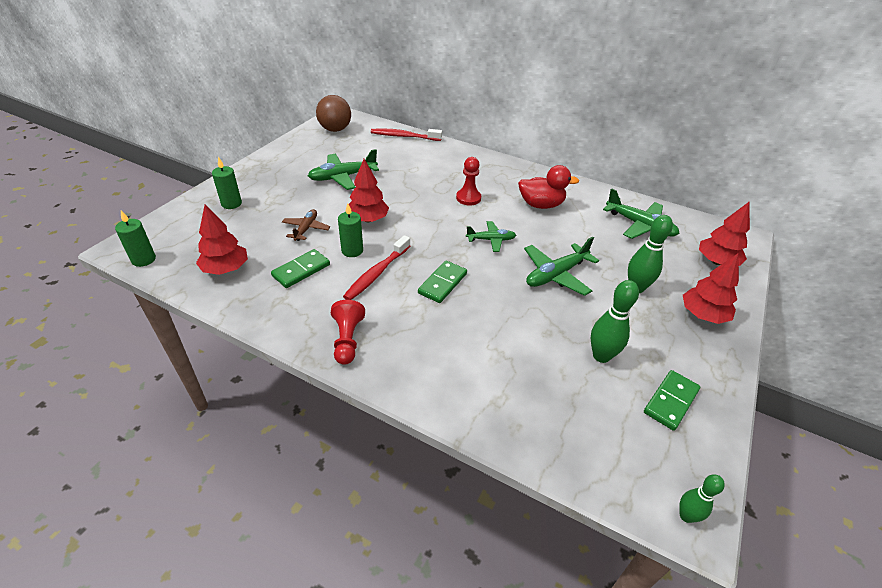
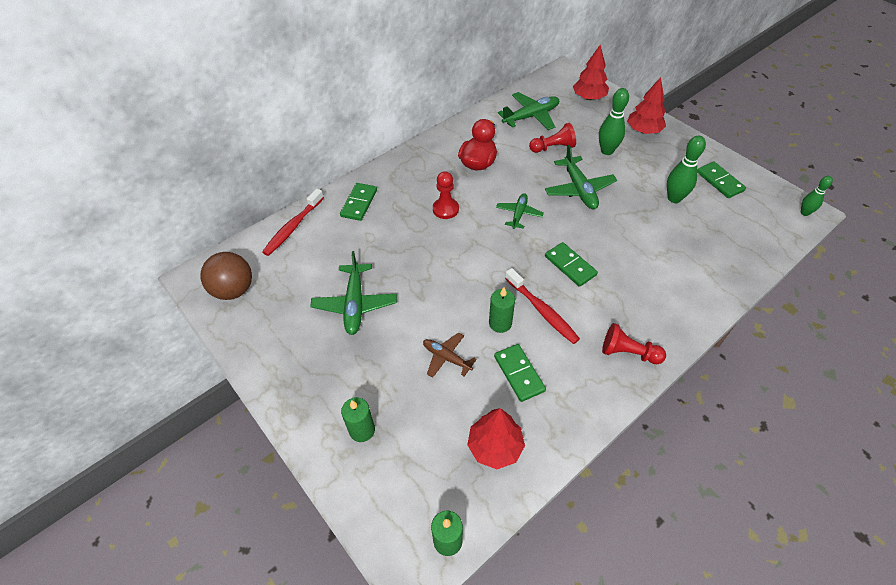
camera: 65 degrees left, 10 degrees up
red tree [346,159,389,222] -> none
none -> green domino [340,183,377,221]
none -> red pawn [529,123,576,153]

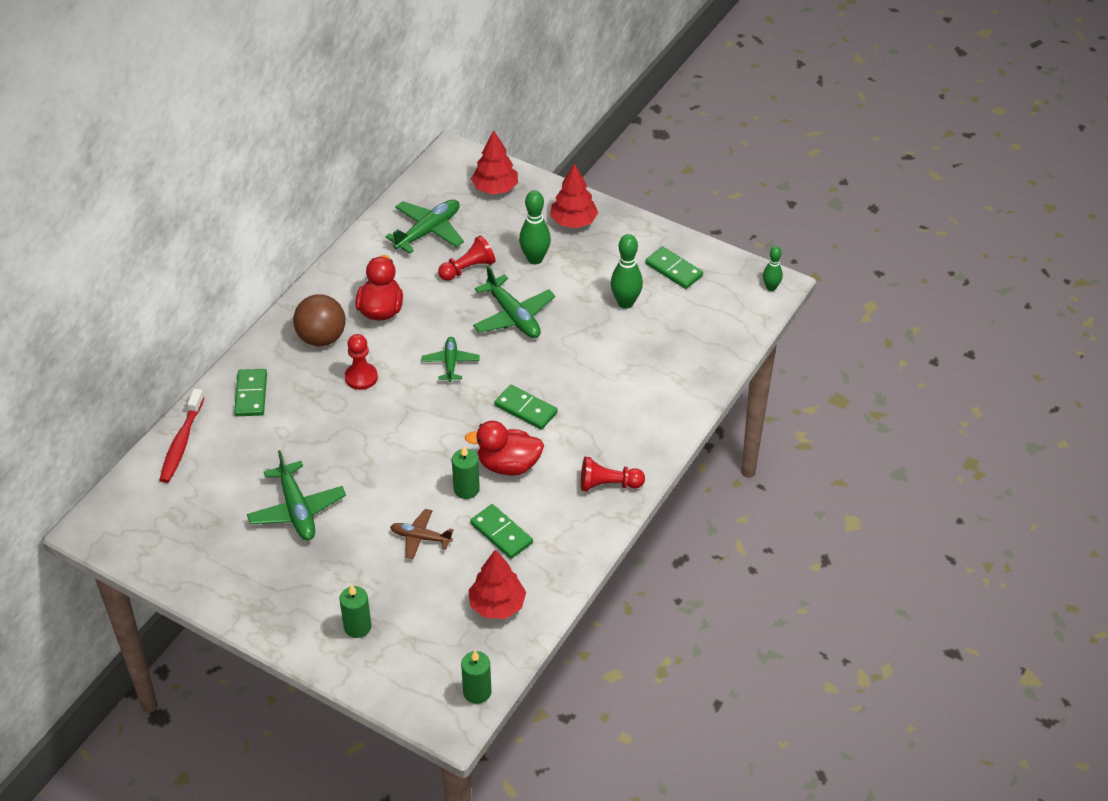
camera: 20 degrees left, 5 degrees down
brown ball [200,252,252,300] -> brown ball moved to [293,294,346,346]
red toothbrush [505,268,580,344] -> red duck [465,421,544,476]

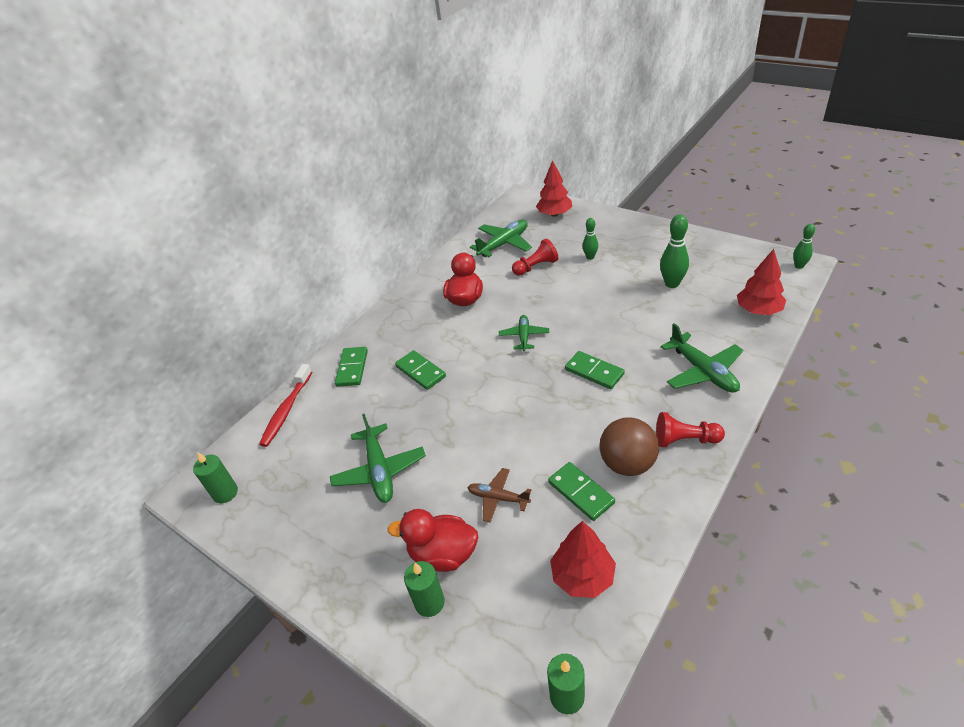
camera: 10 degrees right, 5 degrees down
brown ball [293,294,346,346] -> brown ball moved to [600,417,659,476]
red pawn [345,334,378,390] -> none
green candle [452,446,480,499] -> green candle moved to [193,452,238,503]
red duck [465,421,544,476] -> red duck moved to [387,509,478,572]
green plane [473,266,555,338] -> green plane moved to [661,323,743,393]
green bowling pin [519,190,551,265] -> green bowling pin [582,218,598,260], size x0.61
red tree [550,163,598,228] -> red tree moved to [737,249,786,315]
green domino [645,247,703,289] -> green domino moved to [395,350,446,390]

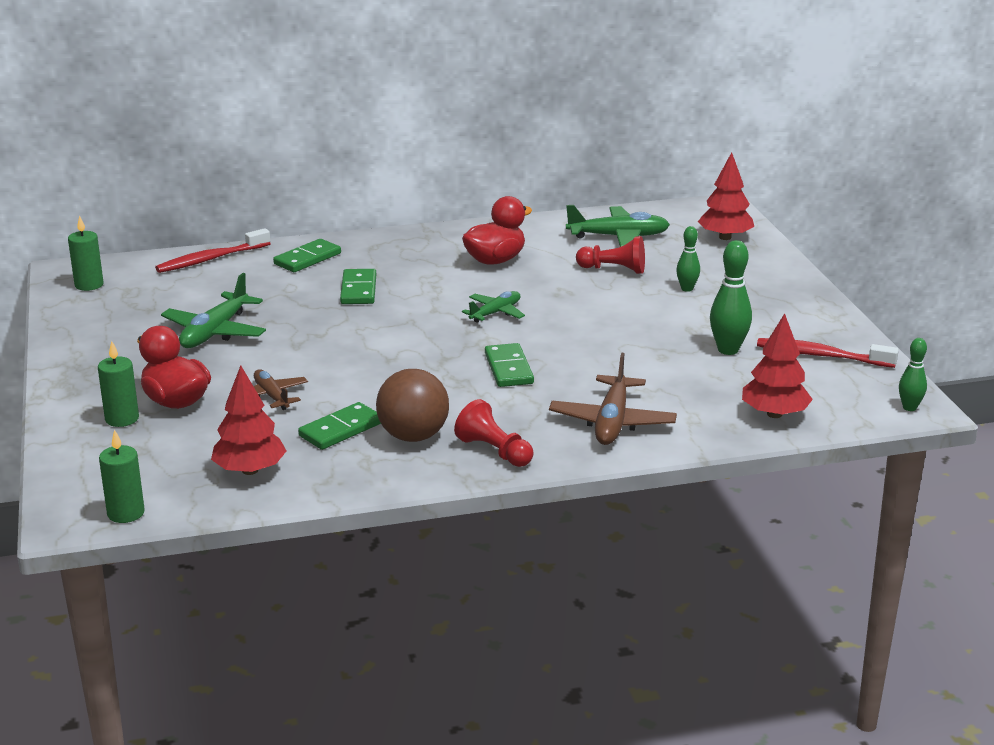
camera: 35 degrees right, 15 degrees down
green domino [548,462,615,521] -> green domino turned 45 degrees clockwise [298,402,381,450]
green plane [661,323,743,393] -> brown plane [549,353,677,445]
none -> red toothbrush [757,338,899,368]

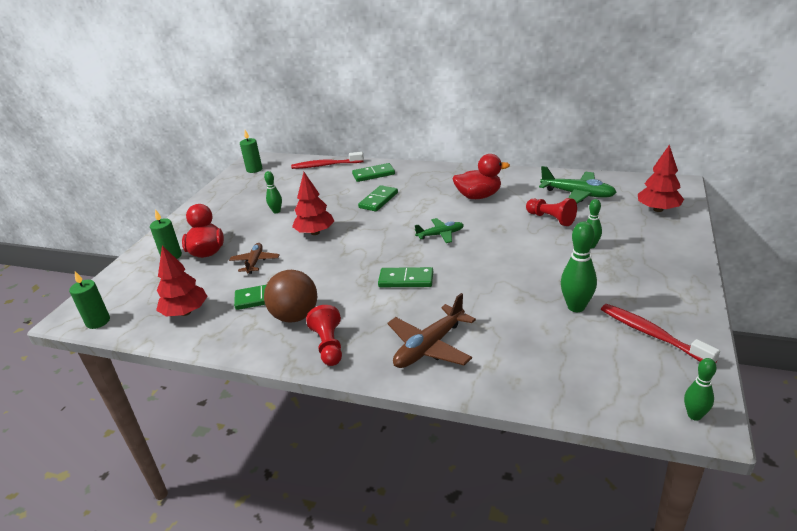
camera: 35 degrees right, 5 degrees up
green plane [161,273,266,348] -> green bowling pin [264,171,282,213]
green domino [485,343,534,387] -> green domino turned 75 degrees clockwise [378,267,433,287]
red tree [742,313,813,418] -> red tree moved to [292,172,334,235]

